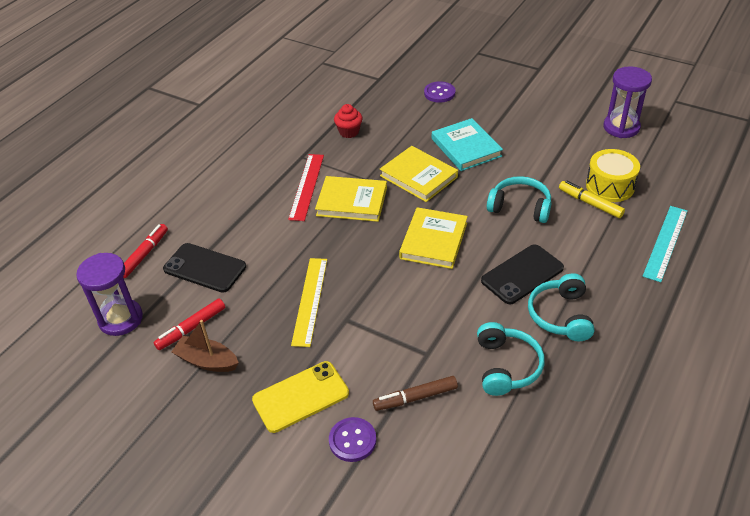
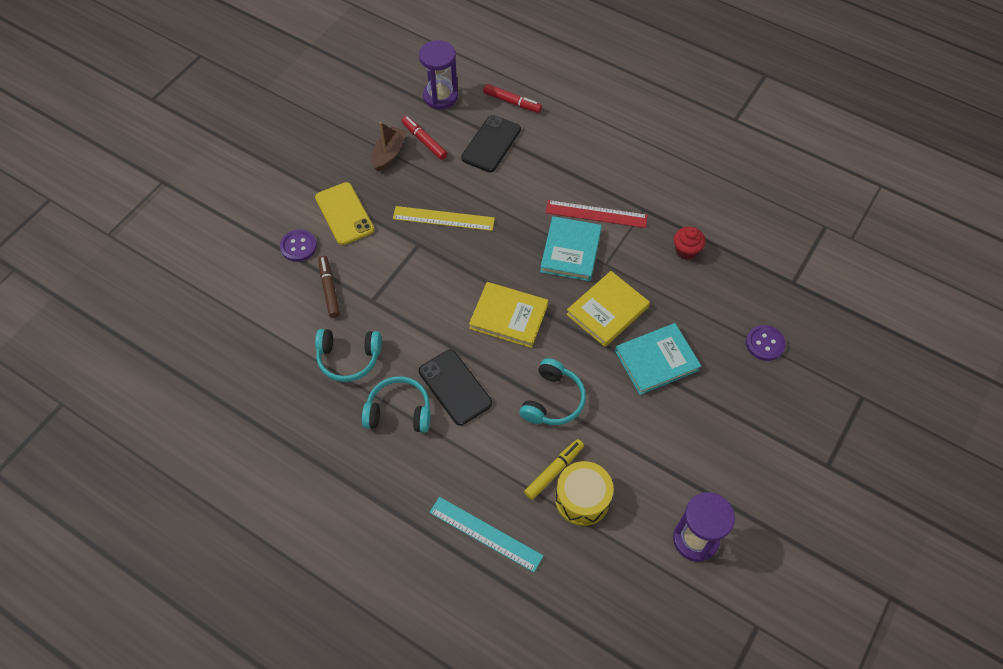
camera: 90 degrees right, 15 degrees up
yellow book [315,176,387,222] -> turquoise book [540,216,602,281]

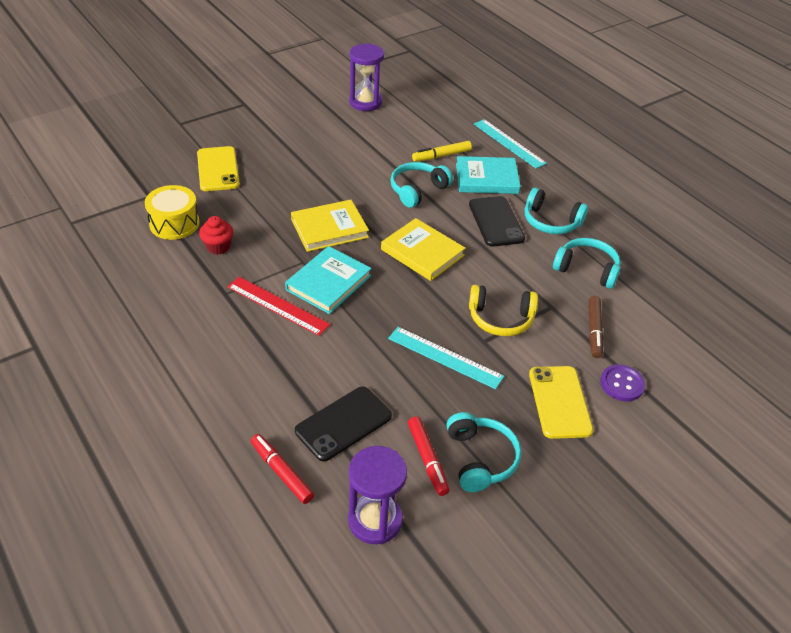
camera: 160 degrees left, 15 degrees down
brown boat [372,122,407,171] -> turquoise headphones [446,412,521,492]
yellow ruler [393,206,495,231] -> turquoise ruler [388,327,504,389]
yellow drum [555,461,614,526] -> yellow drum moved to [145,185,200,240]
turquoise book [615,323,701,395] -> turquoise book moved to [456,156,521,194]
purple button [746,325,786,361] -> yellow phone [197,146,240,191]
none -> yellow headphones [469,285,538,336]

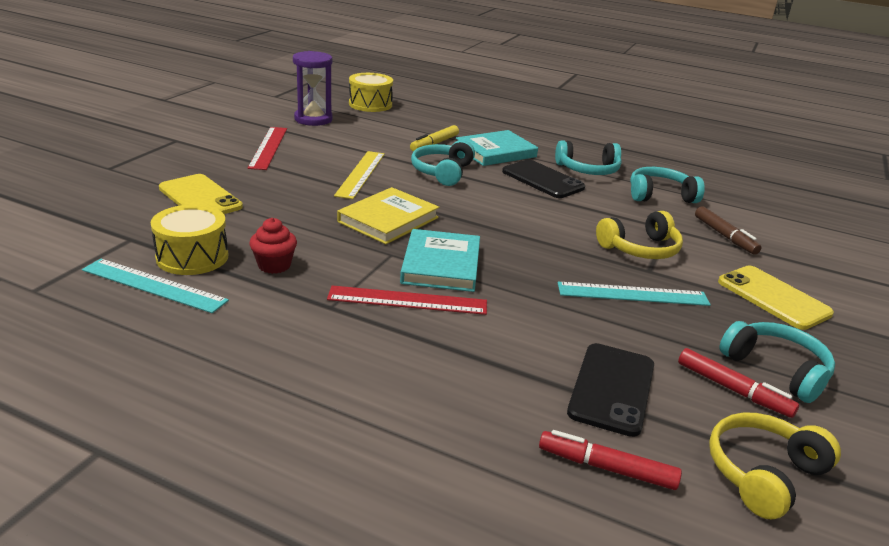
camera: 30 degrees left, 15 degrees down
purple hourglass [348,446,407,544] -> yellow headphones [709,412,841,520]
yellow book [381,218,466,281] -> none
turquoise ruler [474,119,547,168] -> turquoise ruler moved to [82,259,229,313]
purple button [600,364,645,401] -> none
none -> red ruler [248,127,287,170]
none -> yellow ruler [334,151,385,199]
none -> yellow drum [349,73,393,112]

